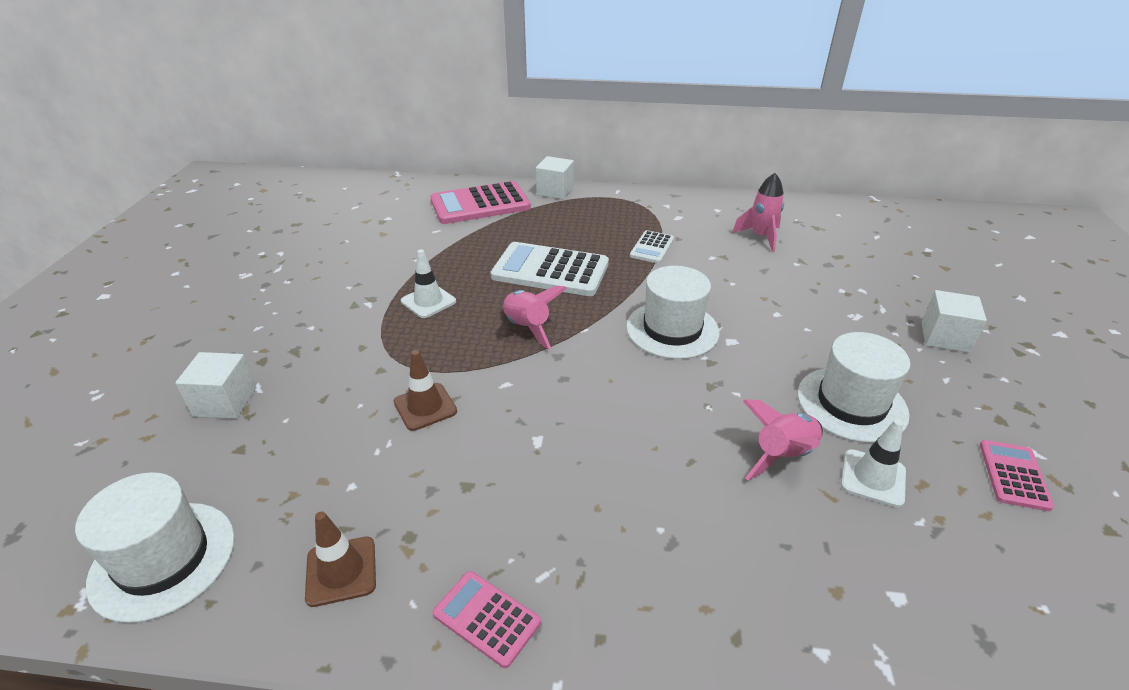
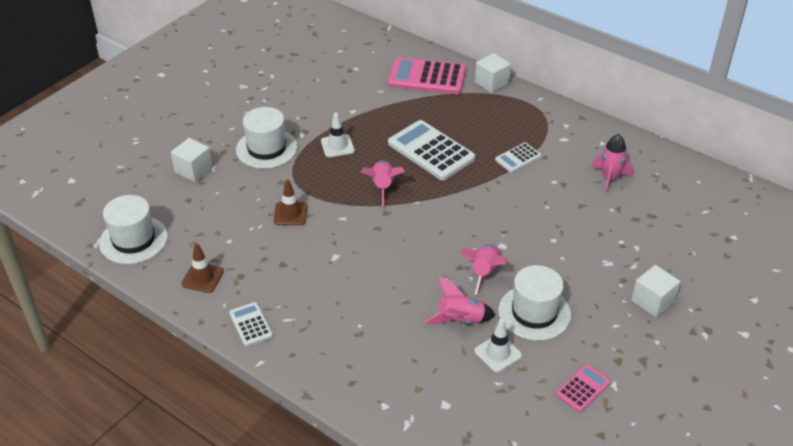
camera: 30 degrees right, 5 degrees up
pink calculator [433,571,541,668] -> white calculator [229,302,273,346]
white hat [626,266,720,359] -> white hat moved to [236,107,297,169]
none -> pink rocket [459,244,507,295]

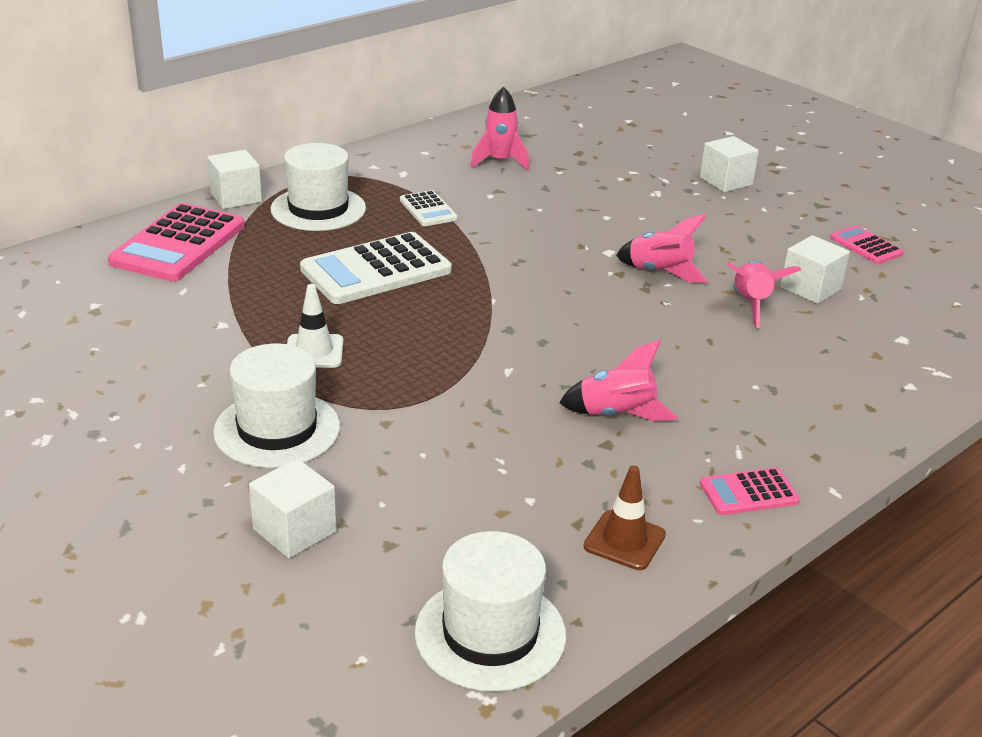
camera: 80 degrees left, 10 degrees down
white calculator [229,302,273,346] -> pink calculator [700,467,800,515]
brown traffic cone [274,180,308,225] -> none
pink rocket [361,161,405,207] -> pink rocket moved to [559,339,678,422]
white traffic cone [474,319,522,372] -> white cube [780,235,850,304]
white hat [498,265,571,341] -> white hat moved to [271,143,366,231]

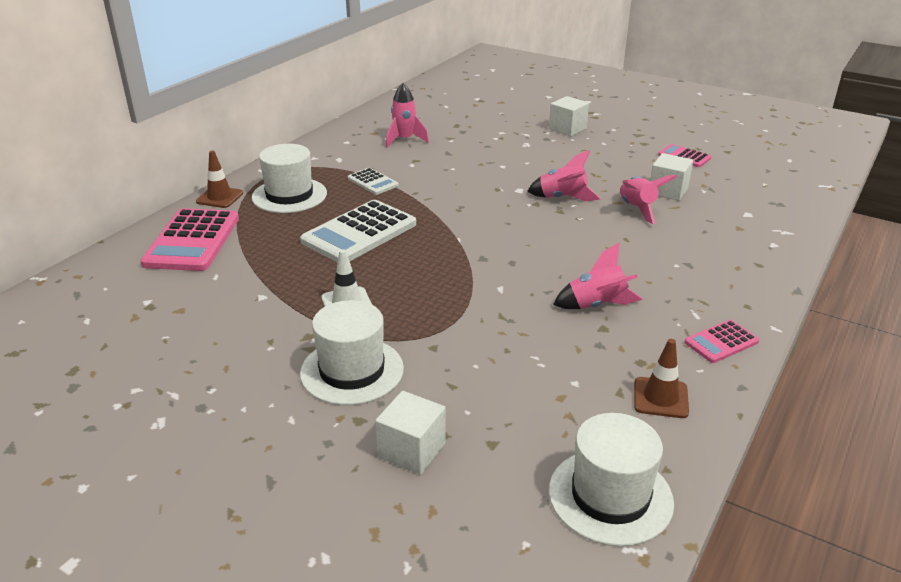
camera: 15 degrees left, 0 degrees up
white cube [207,150,262,209] -> brown traffic cone [196,150,243,208]

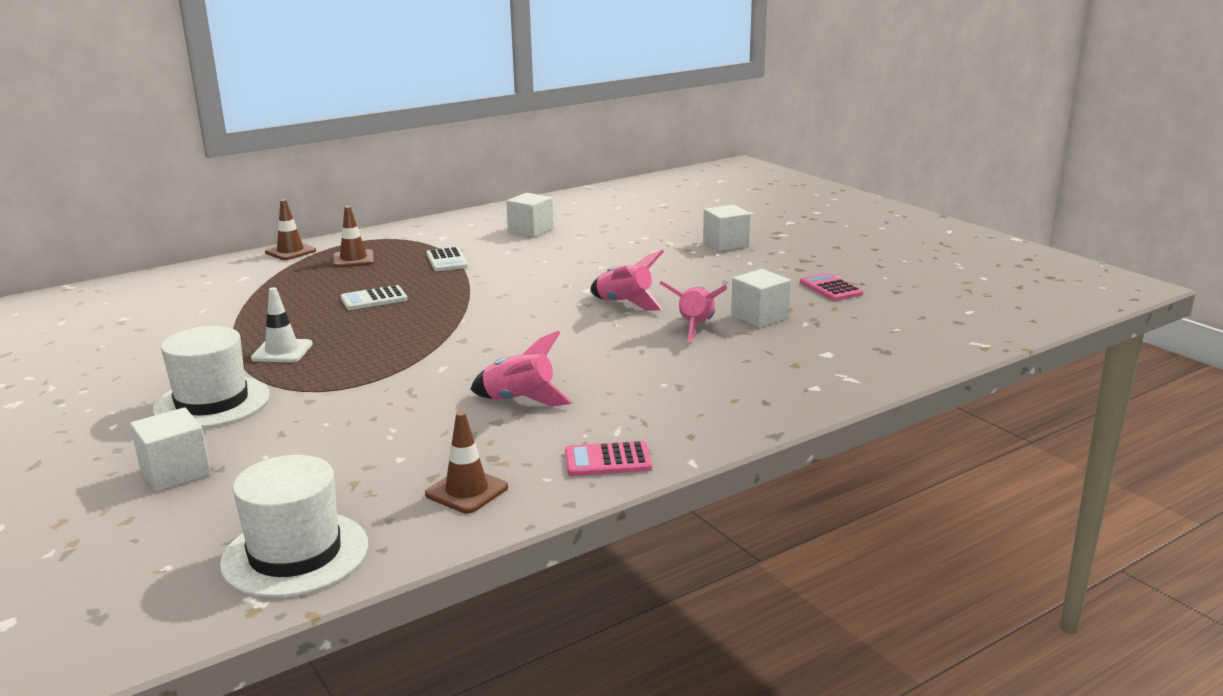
camera: 25 degrees right, 10 degrees down
pink calculator [141,208,239,271] -> none
white hat [252,144,327,213] -> brown traffic cone [333,206,374,268]
white calculator [300,200,416,263] -> white calculator [341,285,408,310], size x0.52
pink rocket [386,83,429,148] -> white cube [506,193,553,237]

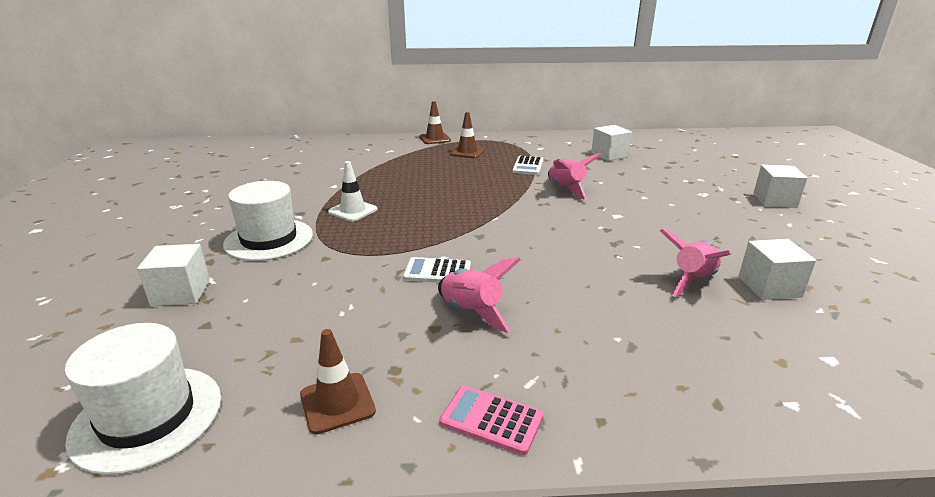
camera: 30 degrees right, 5 degrees up
white calculator [341,285,408,310] -> white calculator moved to [403,257,471,283]
pink rocket [590,250,664,311] -> pink rocket moved to [548,153,603,200]
pink calculator [800,273,863,301] -> none

